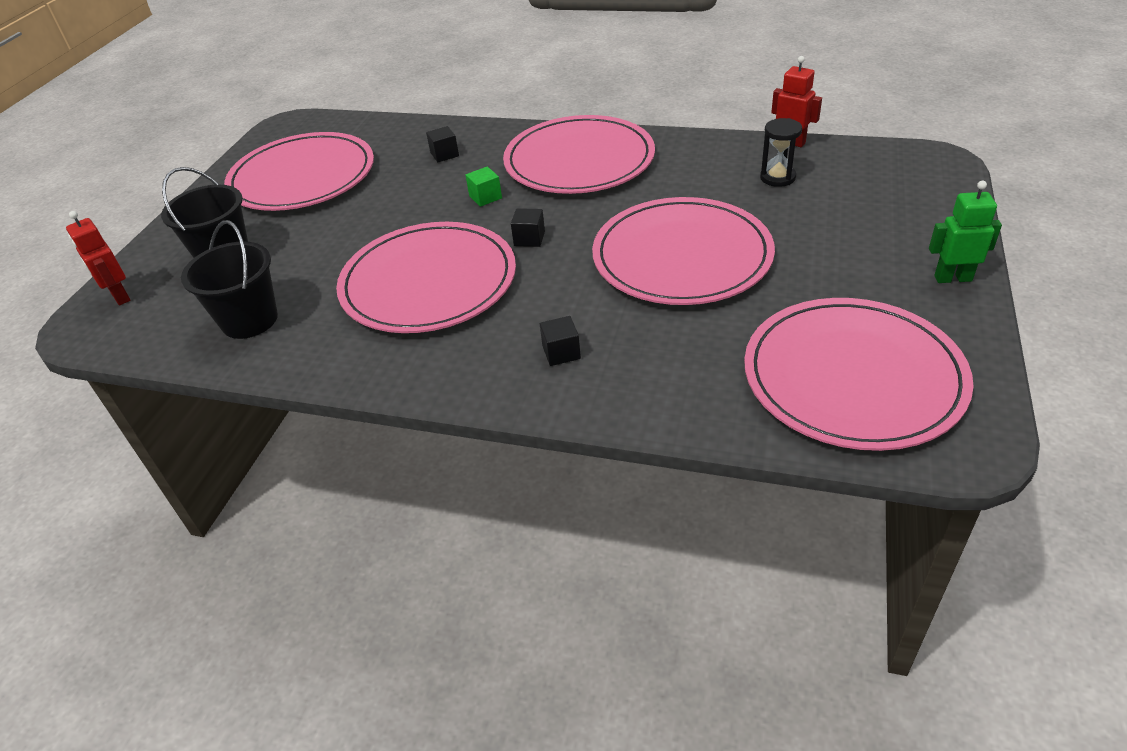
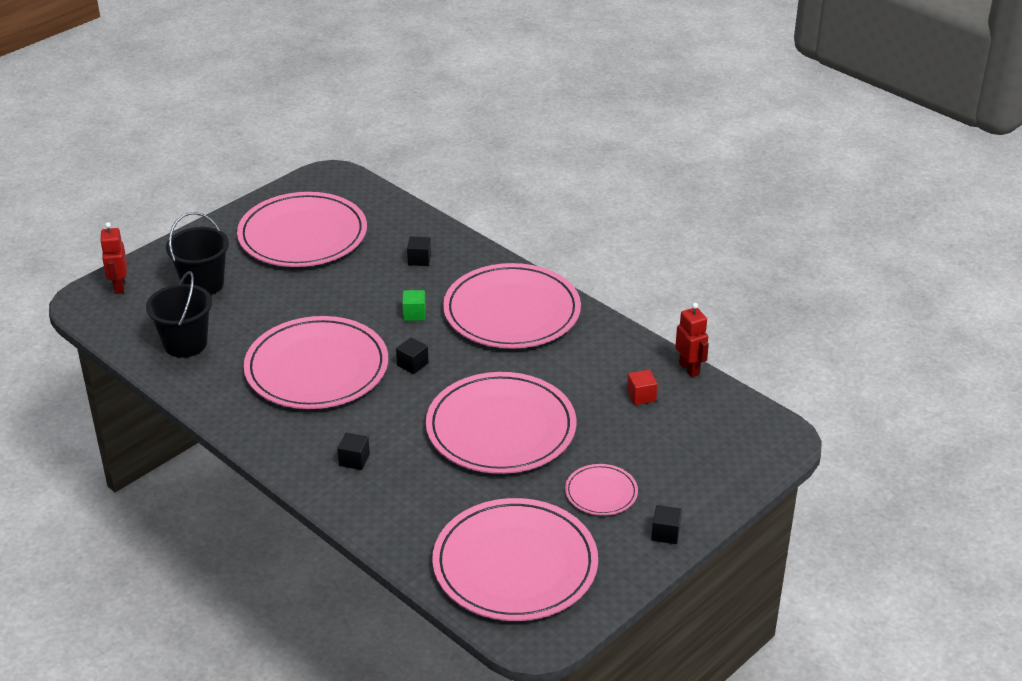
camera: 25 degrees right, 5 degrees down
black hourglass [760,118,802,187] -> red cube [627,369,657,405]
green robot [929,181,1002,283] -> black cube [651,505,682,544]
none -> pink plate [565,464,638,516]

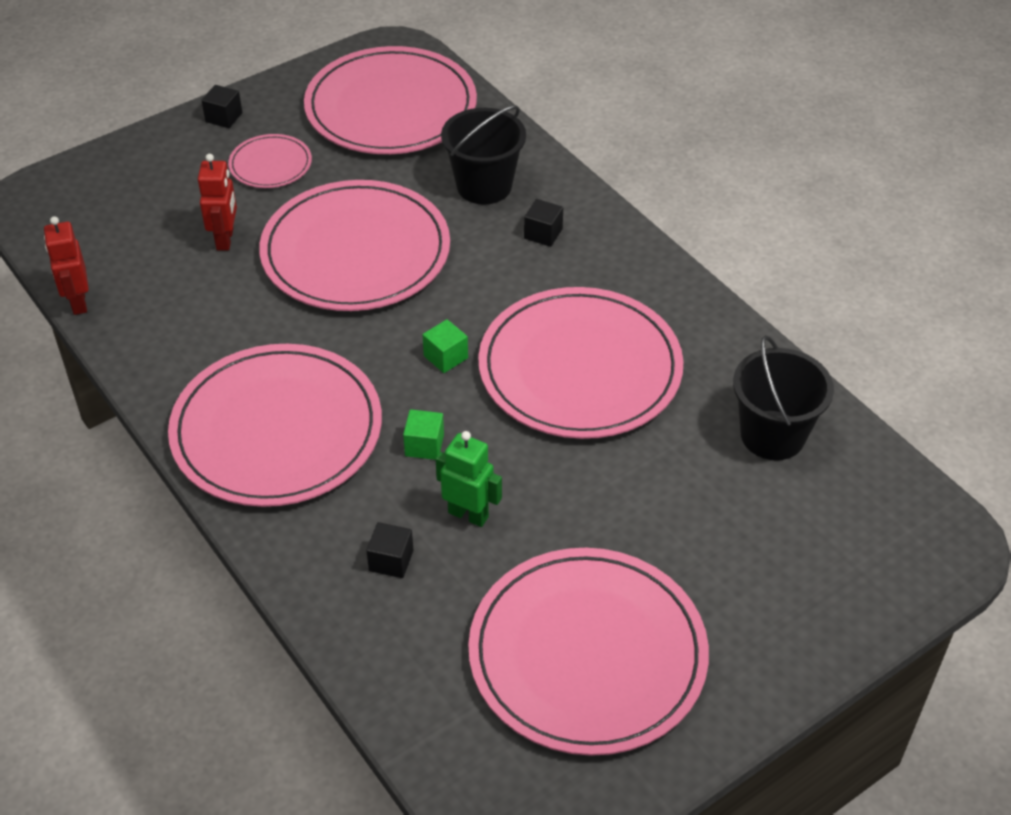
camera: 170 degrees left, 10 degrees up
red robot [100,222,127,294] -> red robot moved to [198,154,237,251]
black bucket [166,212,229,295] -> black bucket moved to [441,106,526,204]
black cube [396,337,429,374] -> green cube [422,319,468,373]
red cube [627,369,657,405] -> none
none -> green robot [436,431,502,527]

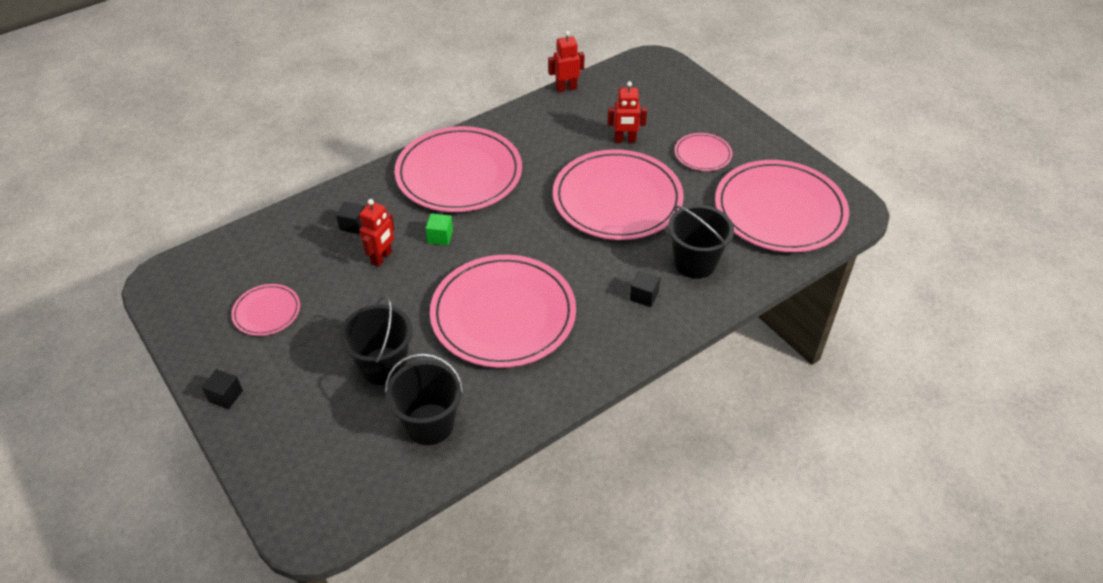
camera: 90 degrees right, 0 degrees up
black cube [201,85,242,128] -> black cube moved to [202,369,243,409]
green cube [422,319,468,373] -> none
green robot [436,431,502,527] -> red robot [359,199,395,267]
pink plate [468,548,709,756] -> pink plate [231,284,300,336], size x0.46
none -> black bucket [339,296,413,385]

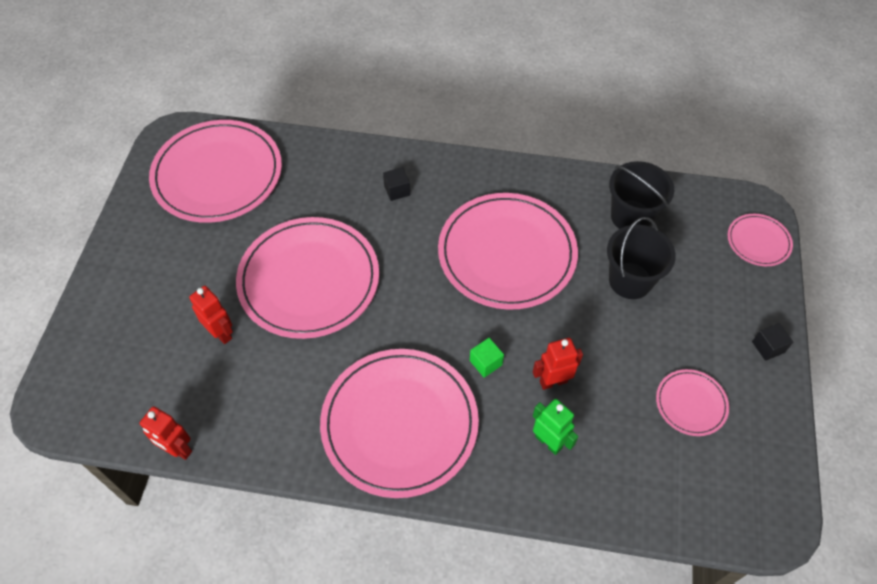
camera: 135 degrees left, 10 degrees up
black cube [336,201,365,234] -> green robot [533,399,578,455]
black bucket [668,205,734,279] -> none
pink plate [675,133,732,171] -> pink plate moved to [728,214,793,266]

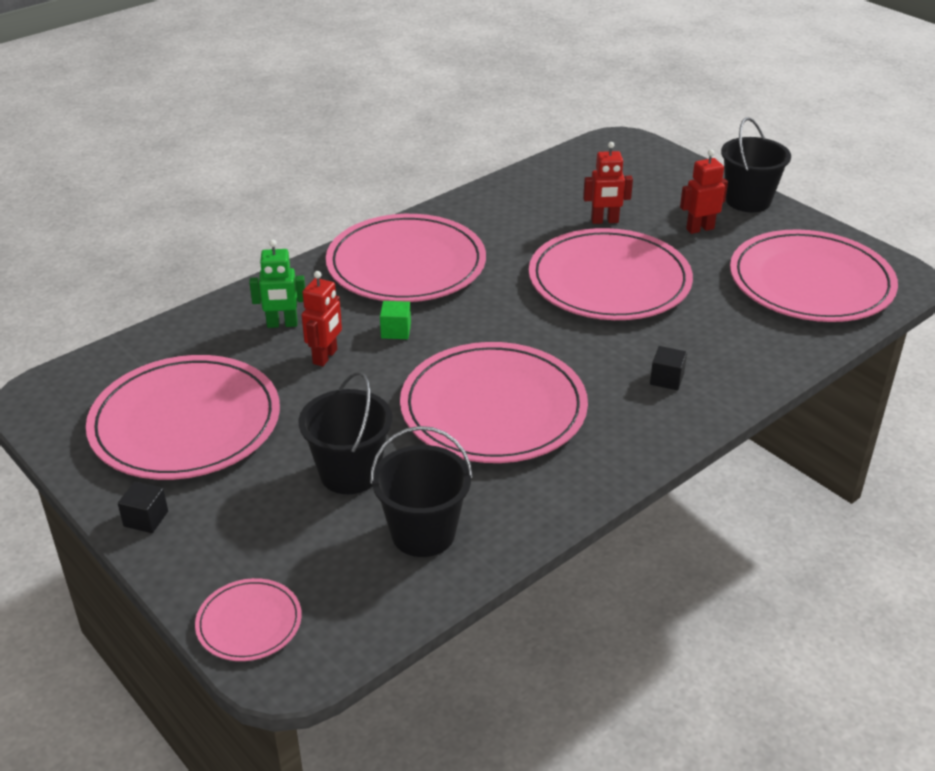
camera: 130 degrees right, 20 degrees down
red robot [139,406,192,460] -> red robot moved to [680,149,728,234]
pink plate [656,369,729,436] -> pink plate [86,355,280,480], size x2.16
none -> black bucket [721,117,791,212]

